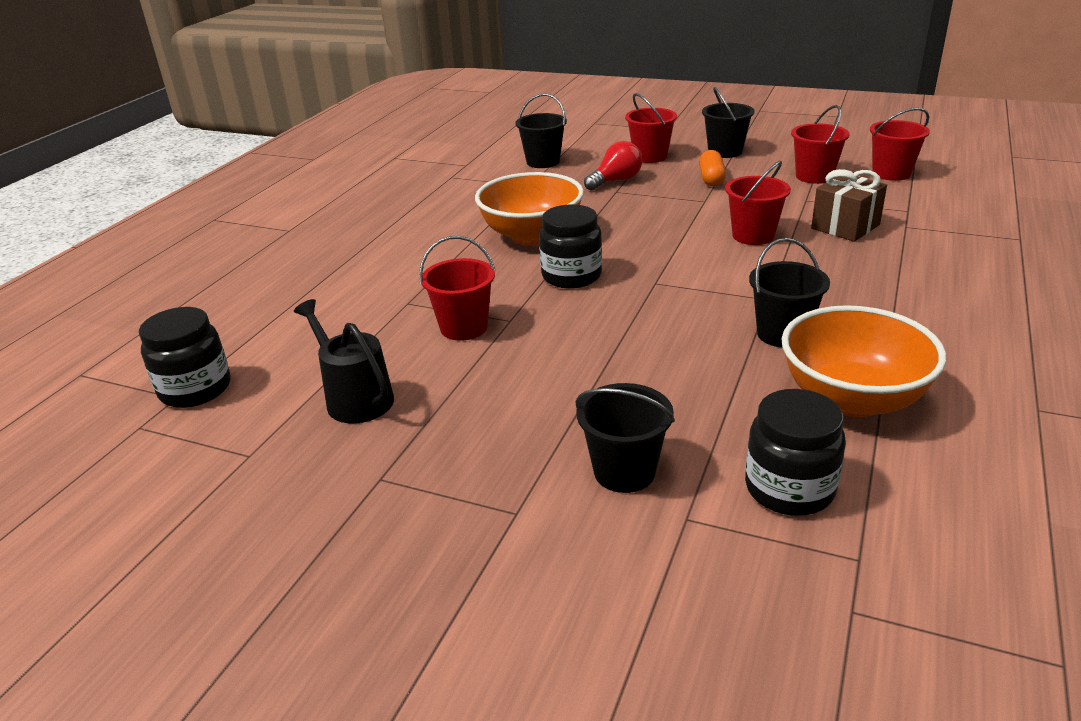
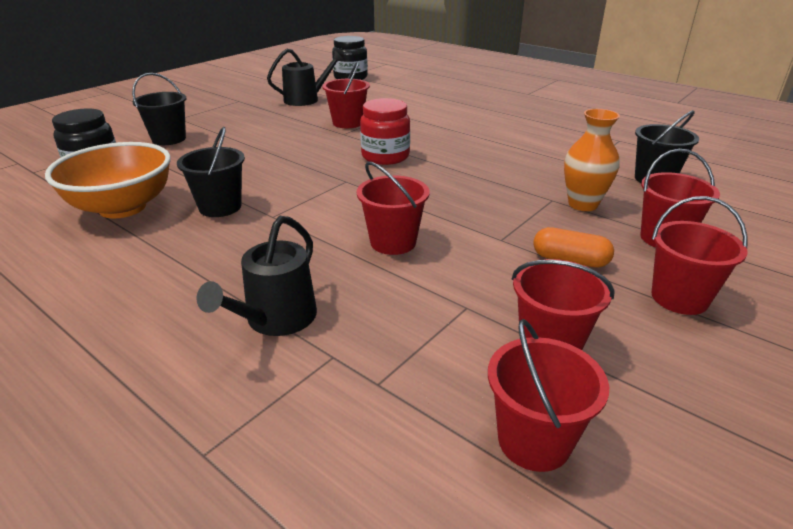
camera: 105 degrees right, 0 degrees up
orange bowl [475,172,584,245] -> none
black jar [539,204,602,289] -> red jar [360,98,410,165]
red light bulb [584,141,642,191] -> orange vase [564,109,620,211]
black bucket [702,87,755,158] -> red bucket [652,196,748,315]
brown gift [811,169,887,242] -> none
none -> black watering can [197,216,317,336]

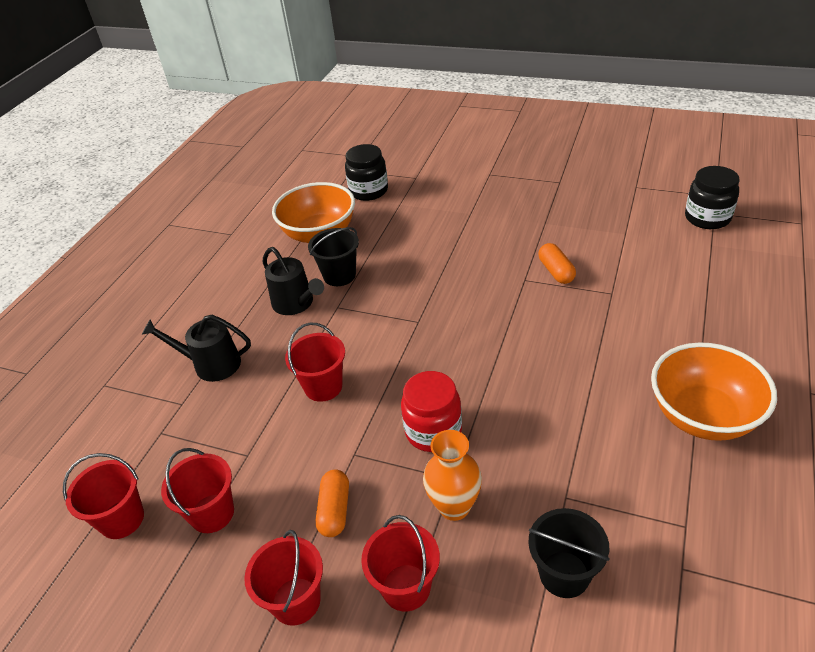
camera: 75 degrees right, 10 degrees up
black bucket [132,73,186,145] -> none
black watering can [267,48,344,106] -> black watering can moved to [263,247,324,315]
red bucket [322,62,370,128] -> orange capsule [539,243,576,284]
red jar [360,98,410,165] -> red jar moved to [401,371,462,452]
none -> orange bowl [651,342,777,441]

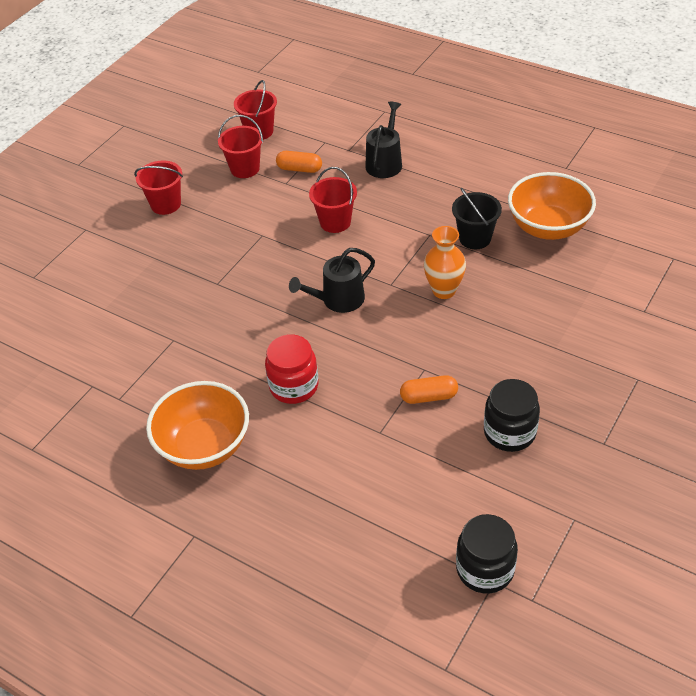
camera: 100 degrees right, 5 degrees up
black watering can [263,247,324,315] -> black watering can moved to [289,248,375,313]
orange capsule [316,469,349,537] -> orange capsule moved to [276,151,322,173]
black jar [345,144,388,201] -> black jar moved to [484,379,540,452]
red bucket [361,515,440,611] -> none
red jar [401,371,462,452] -> red jar moved to [265,334,318,404]
orange vase [423,430,482,521] -> orange vase moved to [424,226,466,299]
black bucket [528,508,610,598] -> none

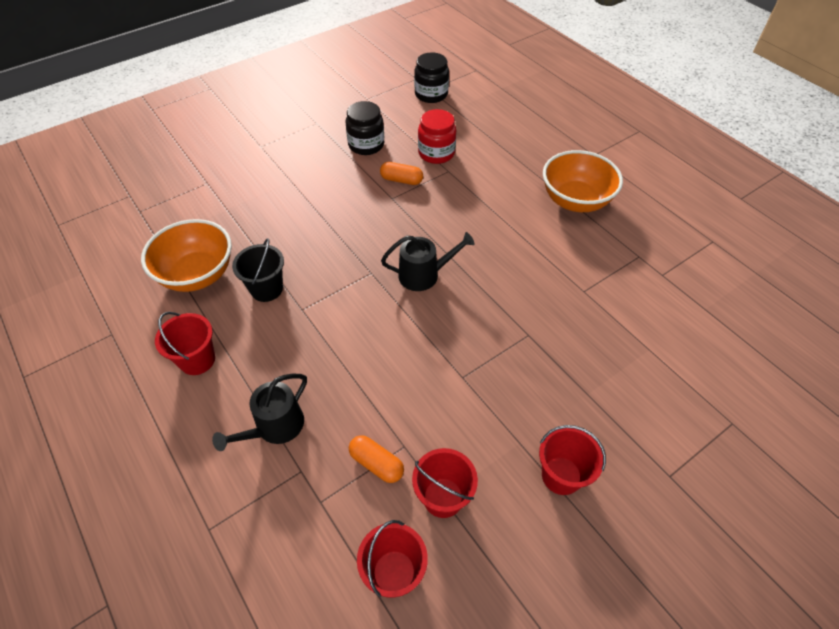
camera: 160 degrees left, 5 degrees up
red jar [265,334,318,404] -> red jar moved to [418,109,456,164]
red bucket [309,167,357,233] -> red bucket moved to [155,312,215,375]
orange vase [424,226,466,299] -> none

